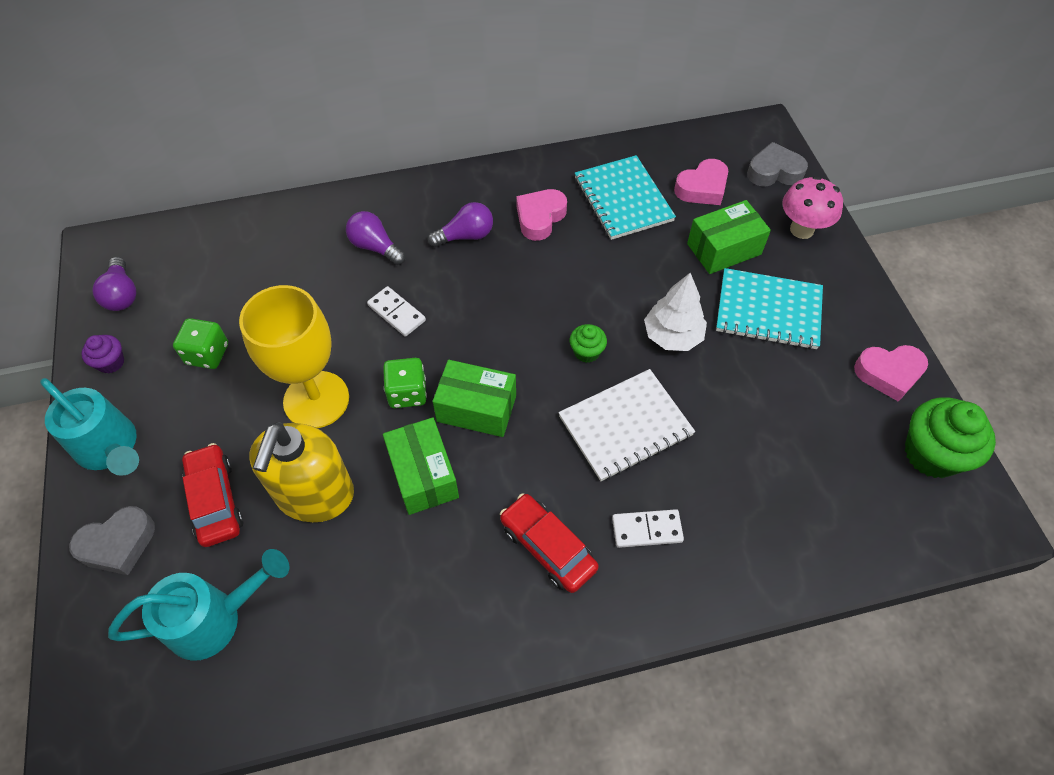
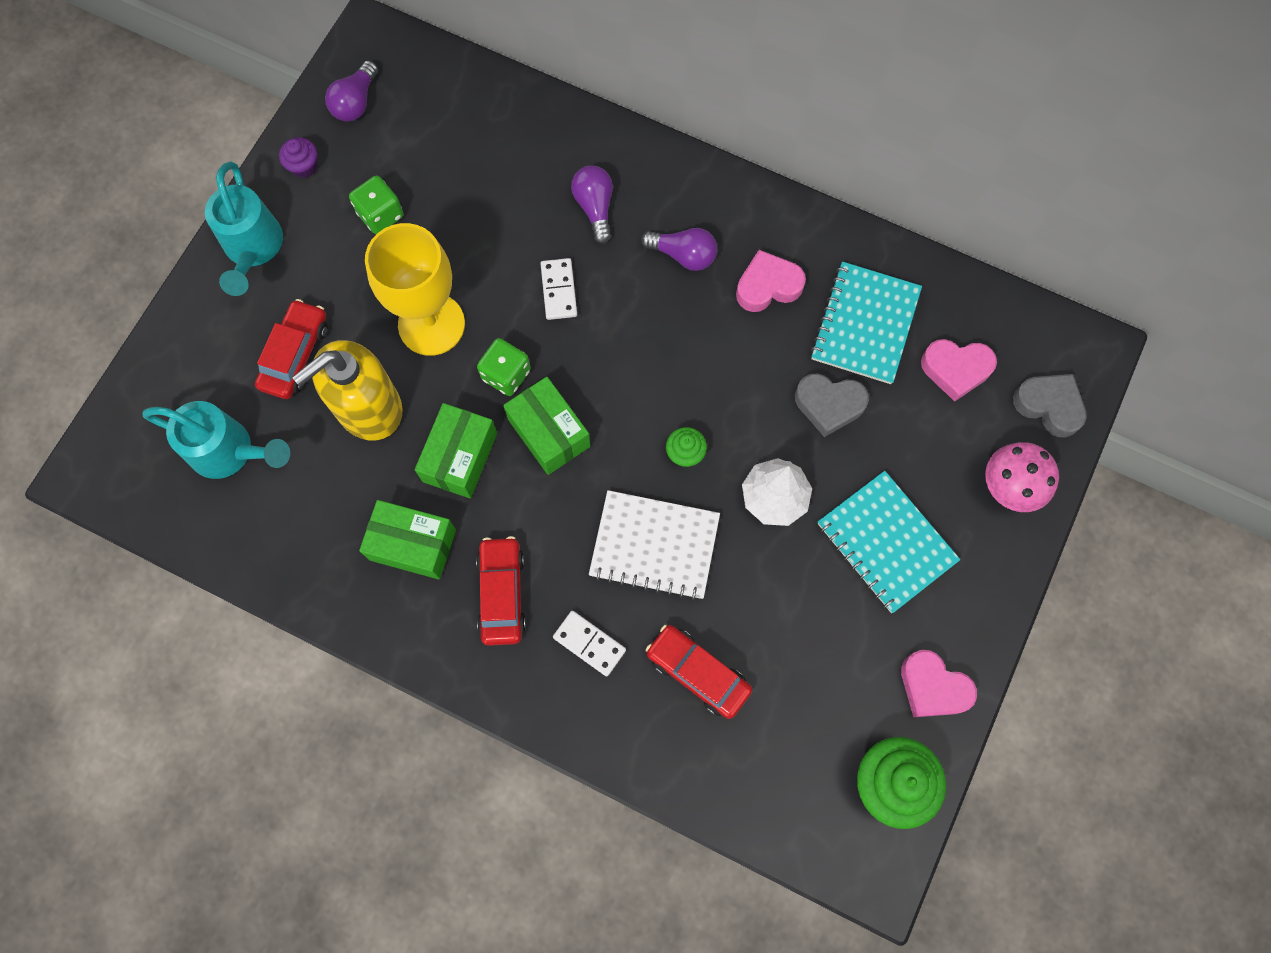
camera: 40 degrees right, 15 degrees up
grey heart [69,506,155,575] -> grey heart moved to [795,374,869,437]
green box [687,200,771,274] -> green box moved to [359,500,456,580]
none -> red car [645,624,752,719]

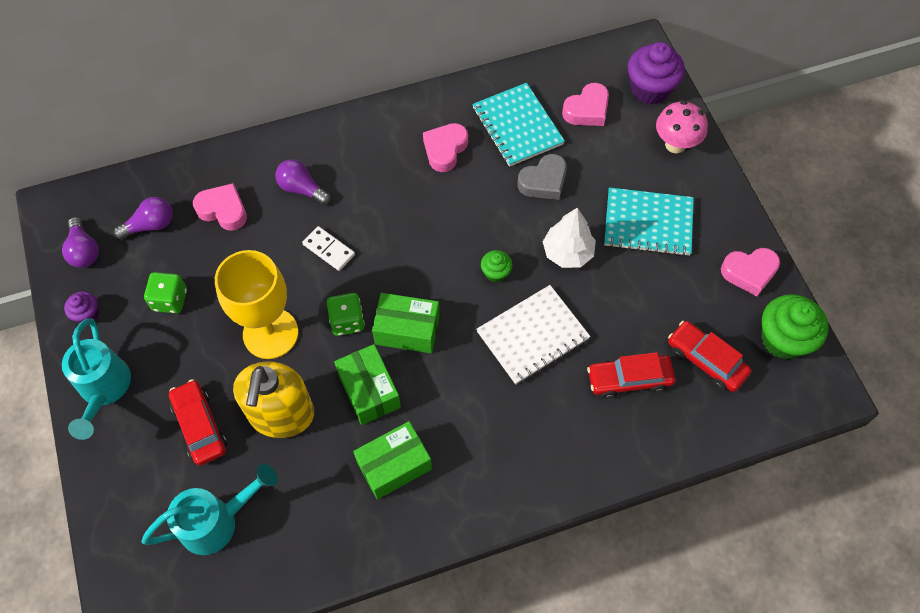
camera: 45 degrees left, 10 degrees down
turquoise watering can [205,161,283,296] -> turquoise watering can turned 45 degrees clockwise [62,318,131,440]
red car [476,536,526,646] -> red car moved to [668,321,751,392]
white domino [553,611,626,677] -> none
purple light bulb [641,228,717,271] -> purple light bulb moved to [113,197,173,240]
grey heart [1013,374,1087,437] -> purple cupcake [628,42,685,105]
none -> pink heart [193,183,247,231]

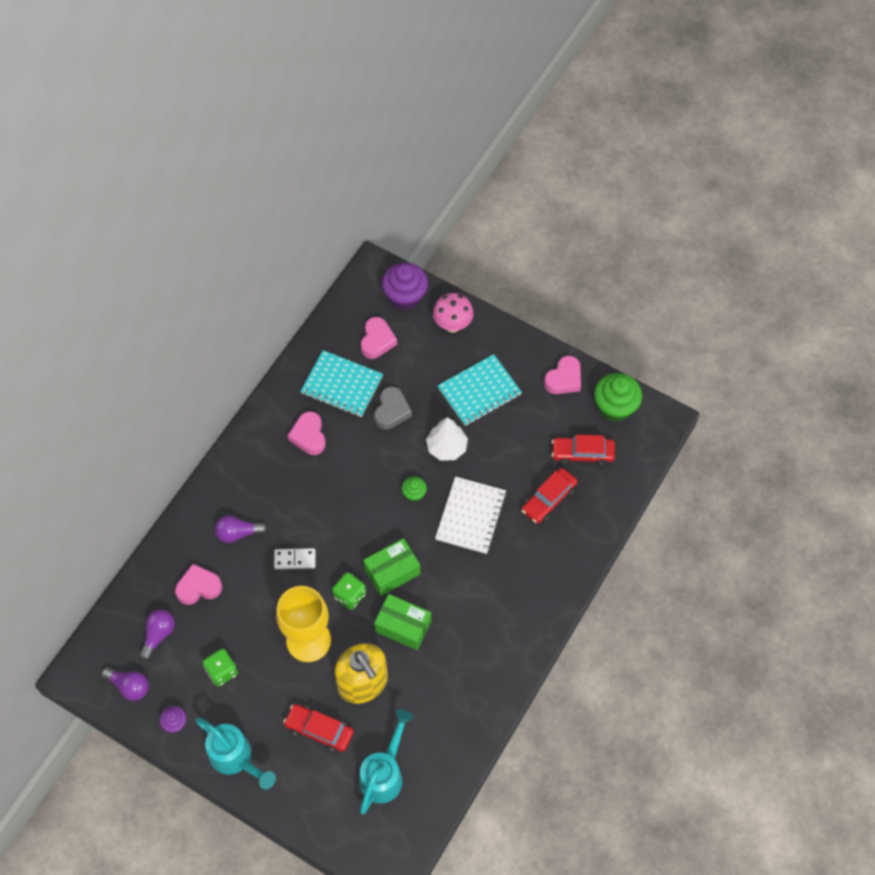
camera: 40 degrees left, 0 degrees up
green box [353,421,432,499] -> none

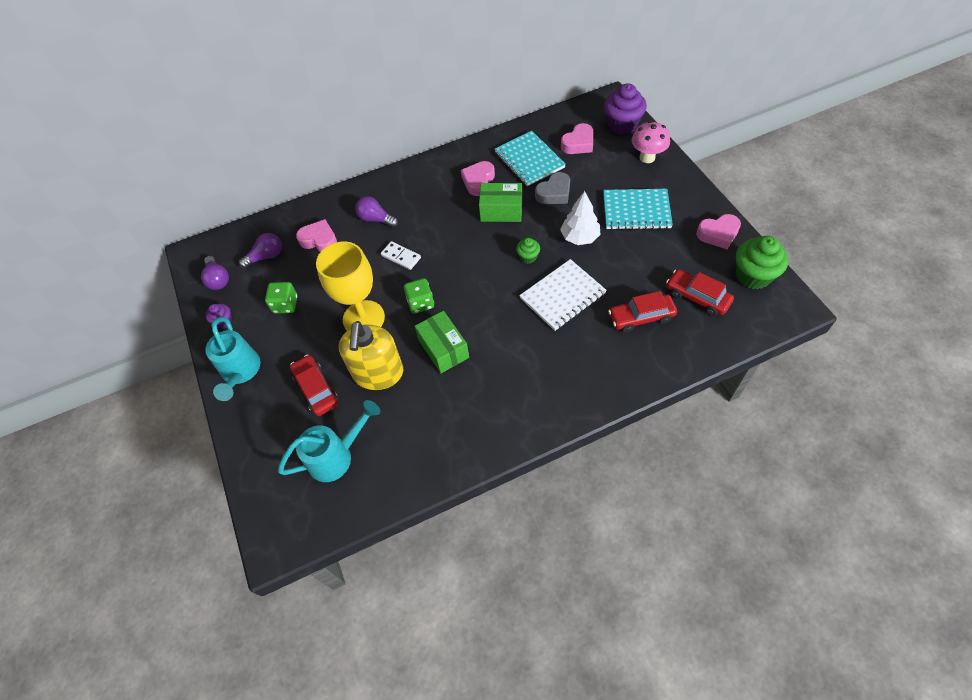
camera: 40 degrees right, 5 degrees down
green box [363,538,420,596] -> green box moved to [479,183,522,222]

